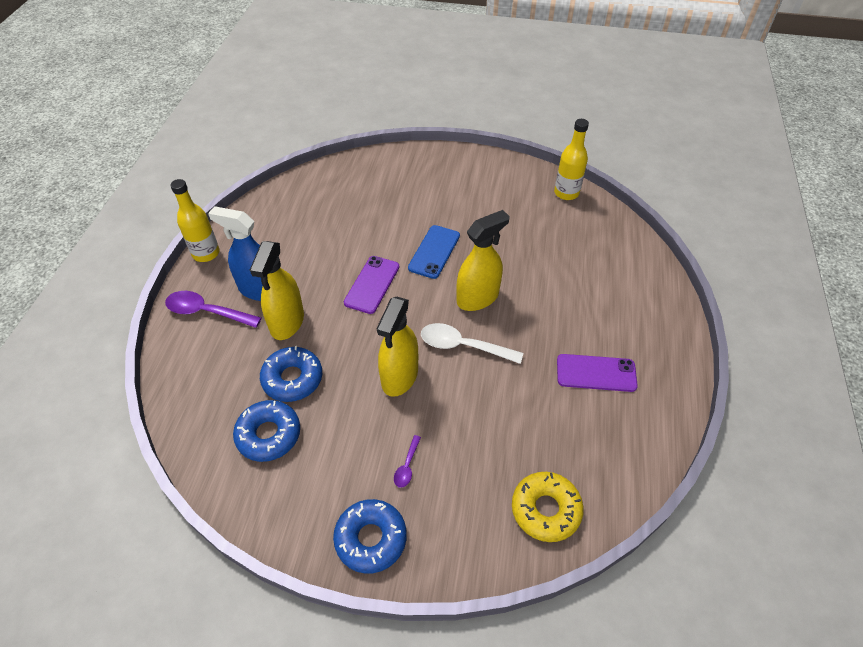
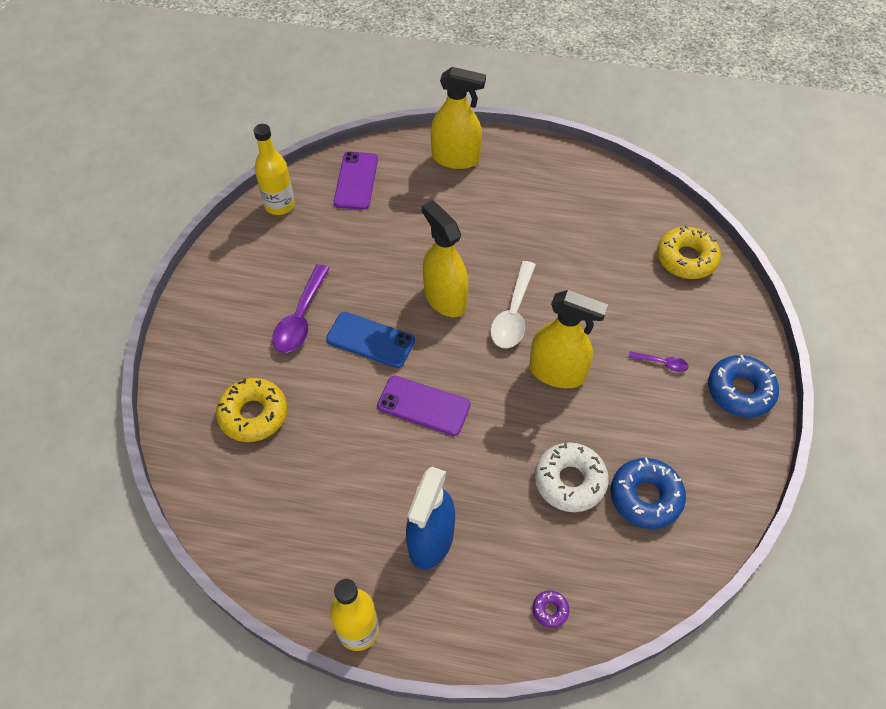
camera: 90 degrees left, 5 degrees up
purple spoon [165,291,261,328] -> purple spoon moved to [272,264,330,353]
yellow spray bottle [250,241,304,340] -> yellow spray bottle moved to [431,67,486,169]
blue donut [260,346,322,402] -> white donut [535,442,609,512]
purple phone [557,354,638,392] -> purple phone moved to [334,152,378,210]
none -> yellow donut [216,378,287,442]
none -> purple donut [533,590,569,628]

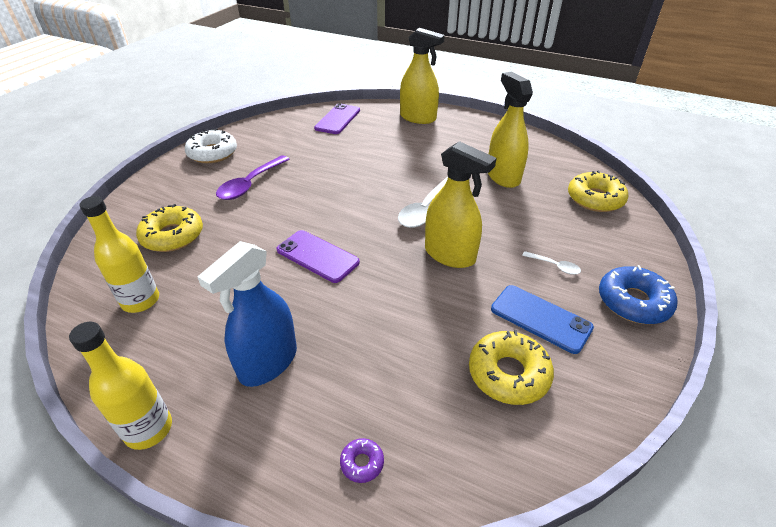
camera: 15 degrees right, 15 degrees down
yellow bottle [254,124,295,215] -> yellow bottle moved to [80,196,159,313]
blue phone [326,312,415,368] -> blue phone moved to [491,285,594,354]
yellow spray bottle [422,200,469,317] -> yellow spray bottle moved to [488,72,533,188]
white donut [535,442,609,512] -> white donut moved to [185,128,237,163]
blue donut [611,458,686,529] -> yellow donut [469,330,554,405]
purple spoon [629,351,688,372] -> white spoon [522,251,581,275]

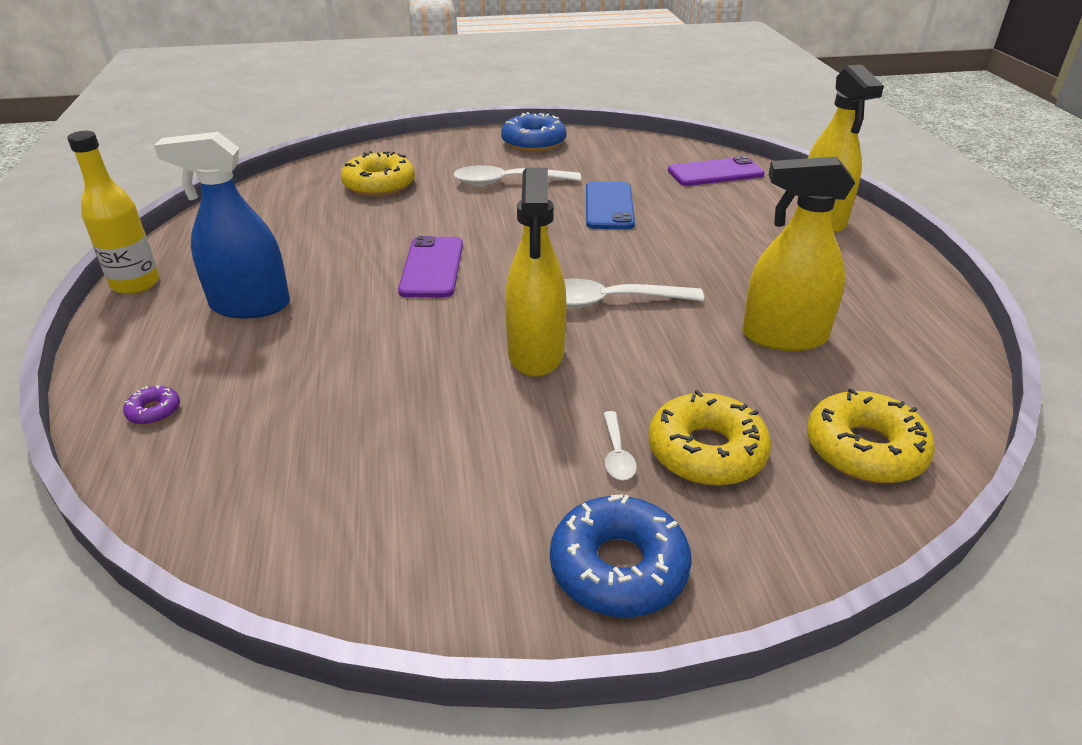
camera: 55 degrees right, 5 degrees down
yellow bottle [80,196,159,313] -> none
white donut [185,128,237,163] -> blue donut [501,112,567,152]
purple spoon [216,155,290,200] -> white spoon [453,165,581,186]
yellow donut [469,330,554,405] -> yellow donut moved to [649,390,771,486]
yellow spray bottle [488,72,533,188] -> yellow spray bottle turned 120 degrees counterclockwise [742,156,855,351]
blue phone [491,285,594,354] -> blue phone moved to [586,181,635,229]

